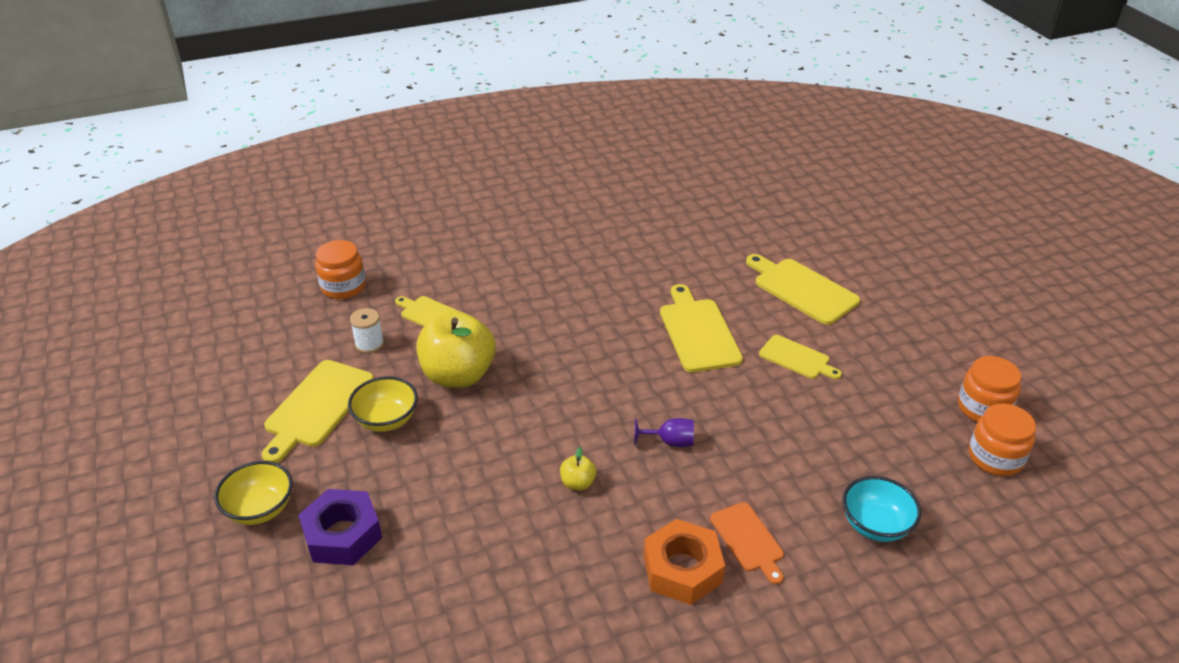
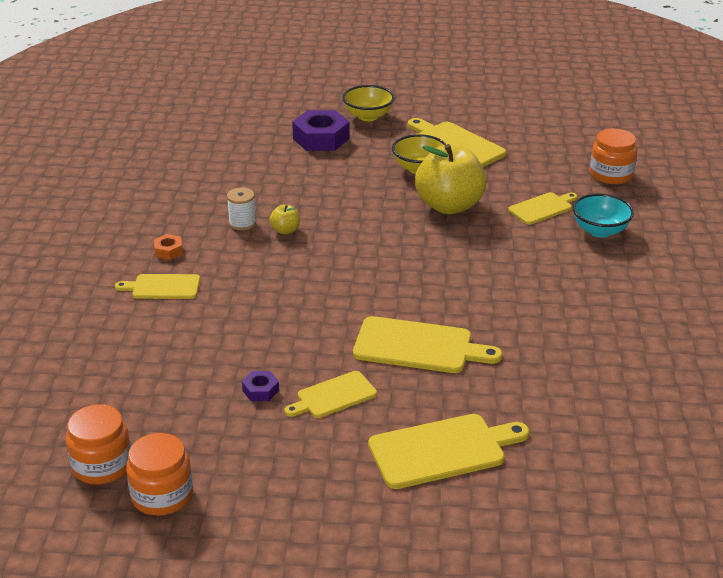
camera: 115 degrees right, 5 degrees down
white spool [350,308,384,353] -> white spool moved to [227,188,256,231]
purple goblet [635,418,694,447] -> none
orange nut [644,519,725,605] -> orange nut [154,234,183,260], size x0.48
orange cutting board [710,502,784,584] -> yellow cutting board [115,274,200,299]
turquoise bowl [842,476,921,542] -> turquoise bowl moved to [572,193,634,238]
none -> purple nut [242,371,279,401]

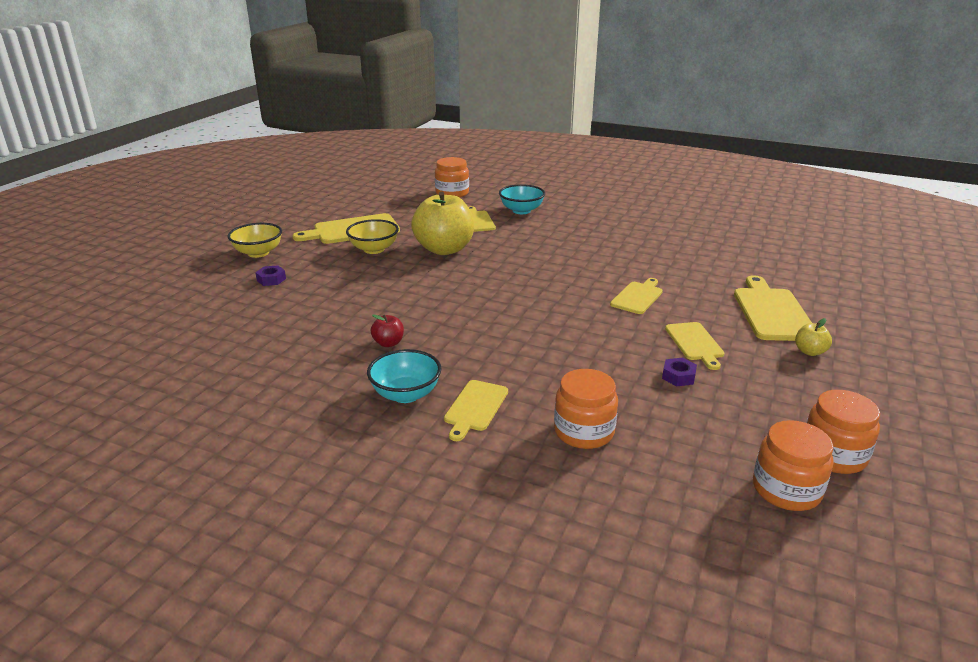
camera: 70 degrees left, 5 degrees down
orange nut [154,234,183,260] -> turquoise bowl [367,349,441,403]
white spool [227,188,256,231] -> red apple [371,314,404,347]
yellow apple [269,205,300,234] -> yellow apple moved to [795,318,832,356]
purple nut [292,110,349,151] -> purple nut [255,265,286,286], size x0.48
yellow cutting board [353,316,502,373] -> yellow cutting board [610,278,663,314], size x0.61
none -> orange jar [554,369,618,449]

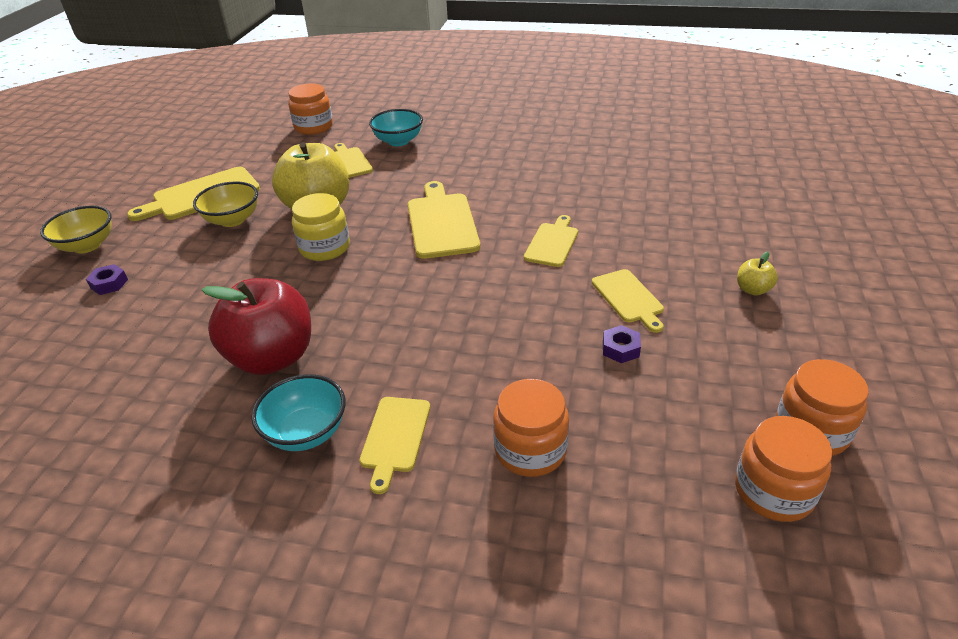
camera: 10 degrees left, 10 degrees up
red apple [371,314,404,347] -> red apple [202,278,311,375], size x2.37
yellow cutting board [734,275,812,341] -> yellow cutting board moved to [408,181,480,259]
none -> yellow jar [292,193,350,261]

